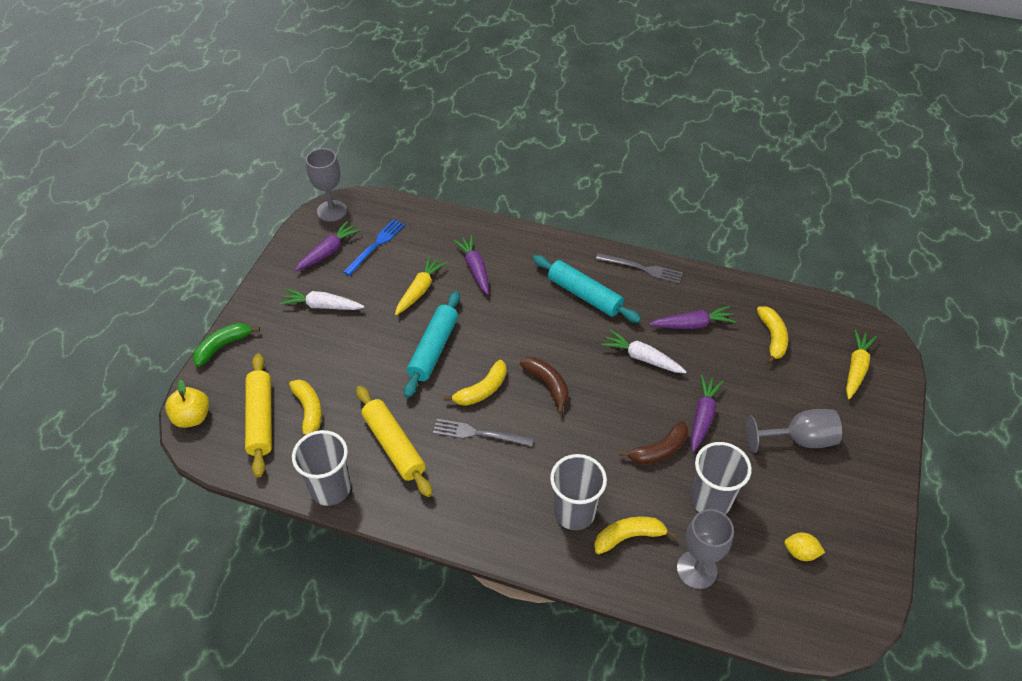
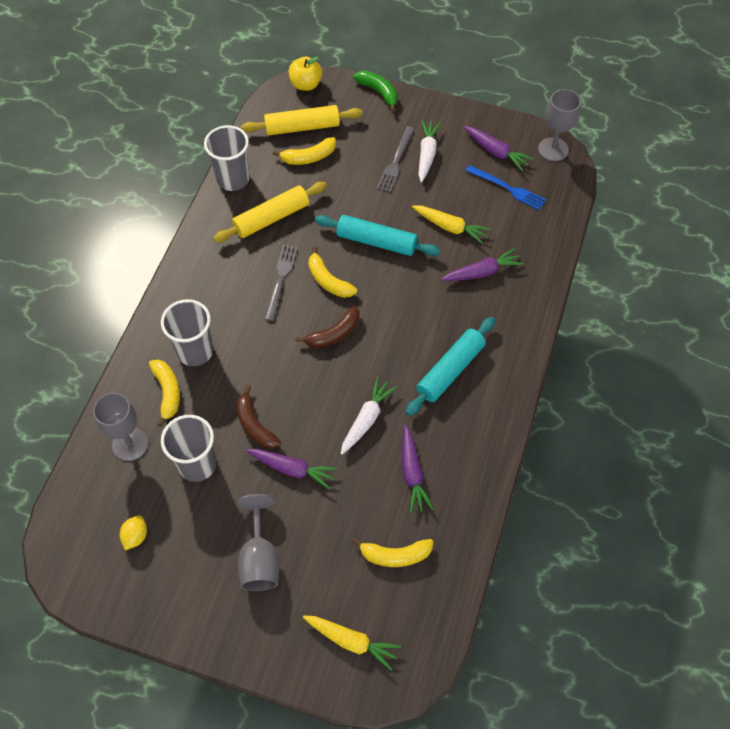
camera: 90 degrees right, 10 degrees up
grey fork [596,253,683,284] -> grey fork moved to [377,126,414,192]

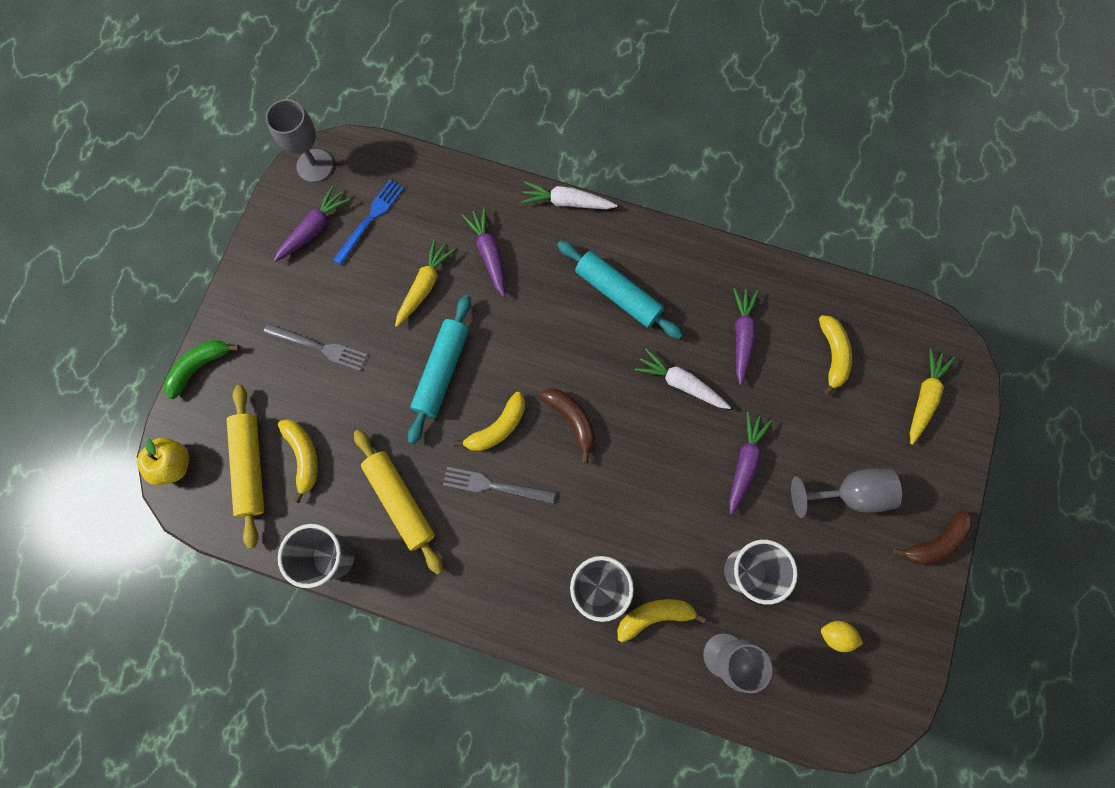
camera: 90 degrees left, 15 degrees up
brown banana [236,385,281,449] -> brown banana moved to [893,510,973,564]
purple carrot [402,425,434,514] -> purple carrot turned 75 degrees counterclockwise [733,288,759,385]
white carrot [418,120,441,182] -> white carrot moved to [521,181,617,209]

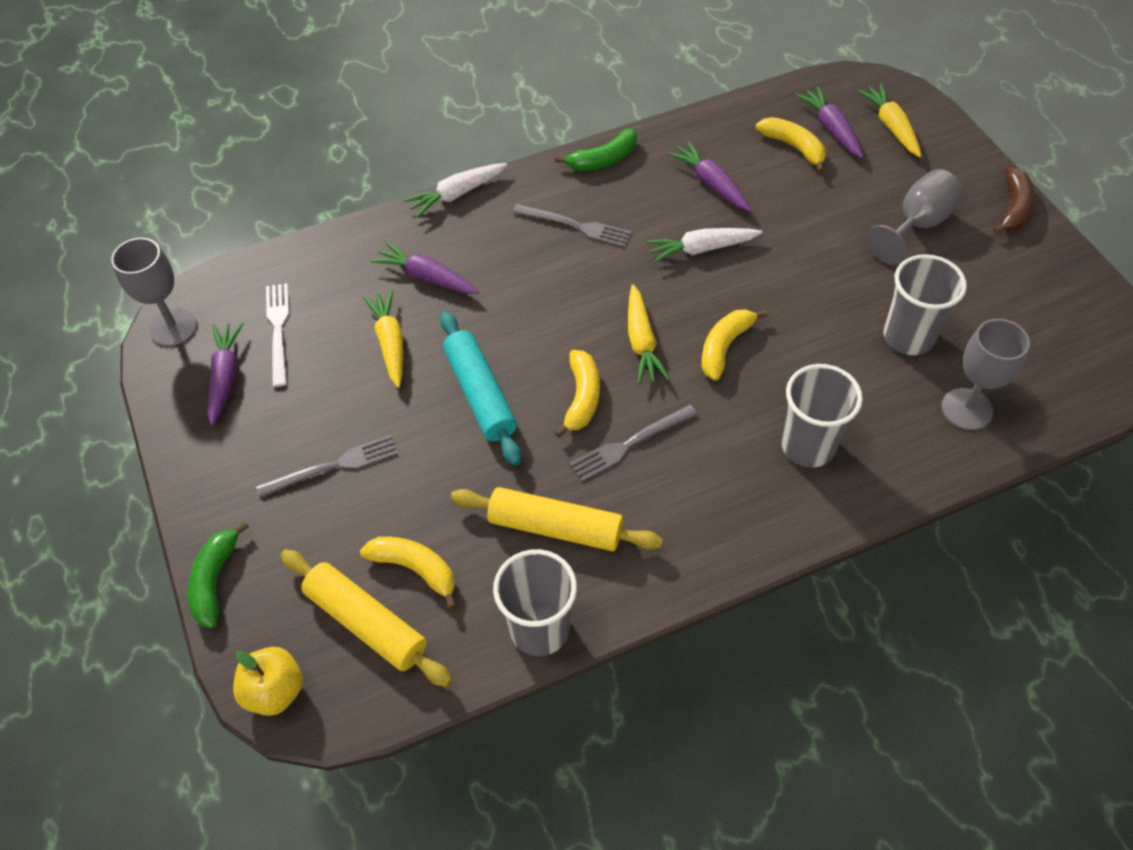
camera: 40 degrees left, 20 degrees down
blue fork [333,179,404,265] -> white fork [266,283,289,387]
brown banana [540,389,595,463] -> yellow carrot [628,285,670,384]
turquoise rolling pin [557,241,683,339] -> grey fork [513,204,632,247]
yellow banana [617,599,706,643] -> yellow banana moved to [701,309,768,381]
purple carrot [729,412,772,515] -> purple carrot moved to [796,86,863,158]
yellow lemon [821,621,863,652] -> none
none -> green banana [555,129,637,171]

